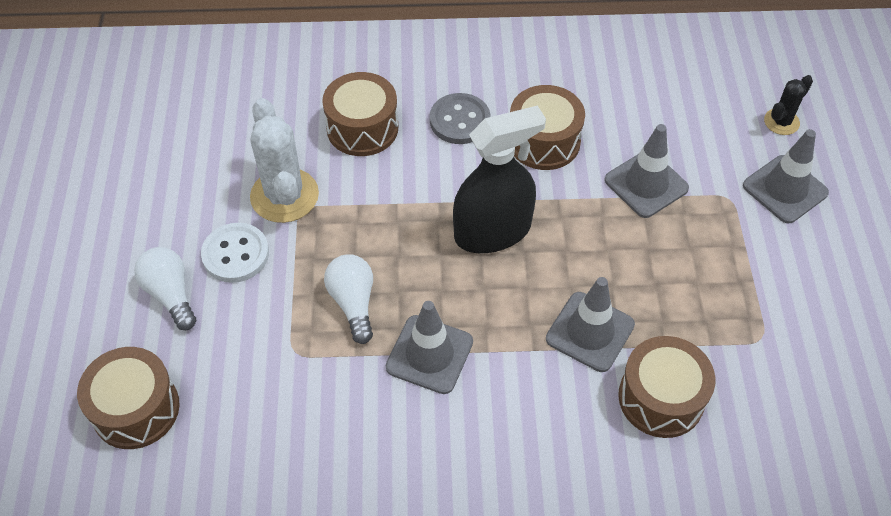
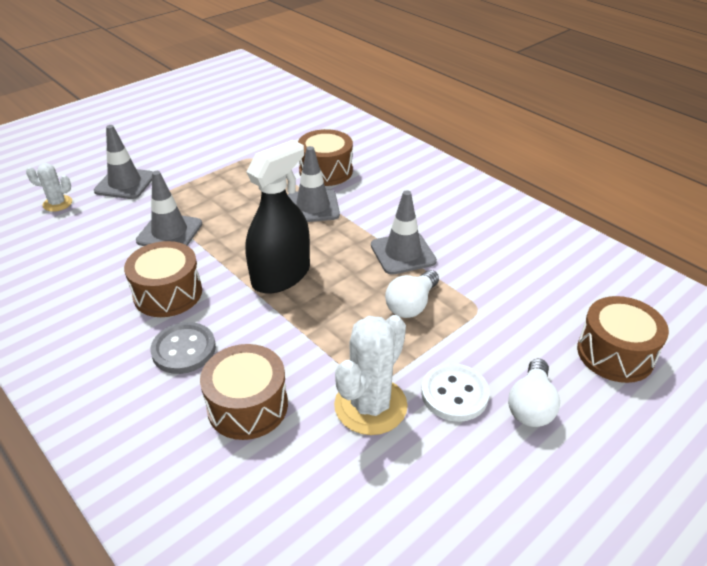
camera: 130 degrees left, 15 degrees down
black spray bottle [453,106,546,253] -> black spray bottle turned 105 degrees clockwise [246,140,310,294]
black cactus [764,75,813,135] -> white cactus [26,163,72,212]

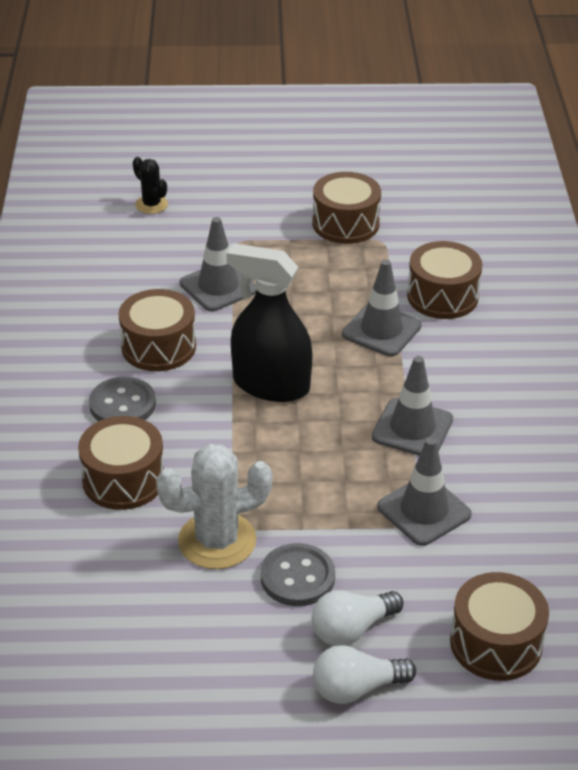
camera: 40 degrees right, 0 degrees up
white cactus [26,163,72,212] -> black cactus [133,157,168,214]
grey traffic cone [94,125,153,199] -> grey traffic cone moved to [377,437,472,546]
black spray bottle [246,140,310,294] -> black spray bottle turned 150 degrees counterclockwise [226,243,313,402]
white light bulb [385,270,439,318] -> white light bulb moved to [313,645,416,704]
white button [421,363,490,422] -> grey button [260,543,335,606]
none -> brown drum [313,172,381,244]

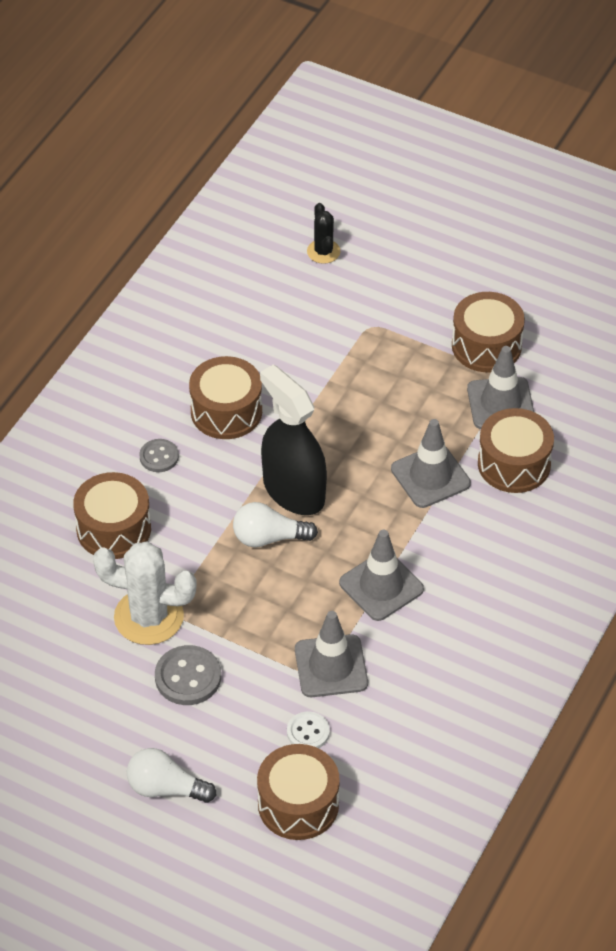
camera: 30 degrees right, 10 degrees up
grey button [89,377,156,421] -> grey button [139,439,179,472], size x0.63
grey traffic cone [180,217,257,311] -> grey traffic cone moved to [467,346,534,429]
white light bulb [312,590,403,646] -> white light bulb moved to [233,502,318,547]
none -> white button [287,711,330,748]

